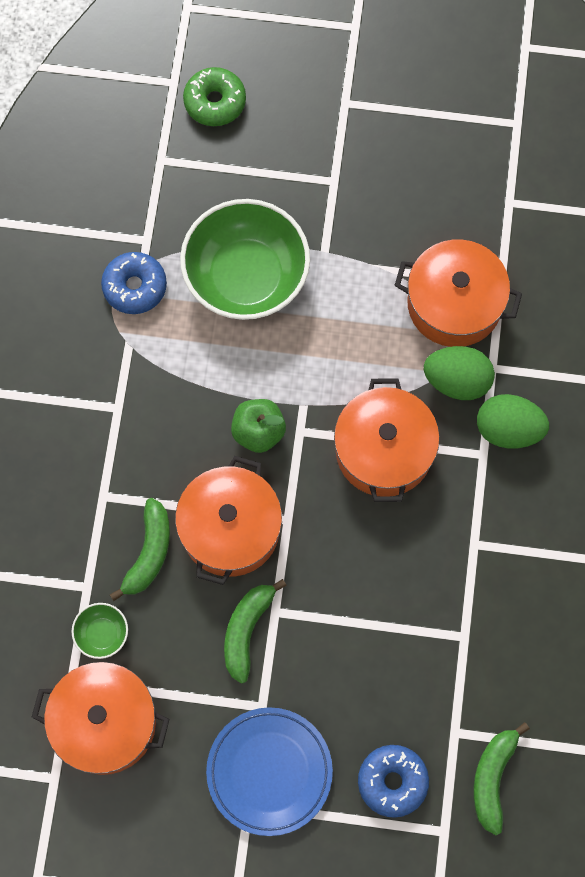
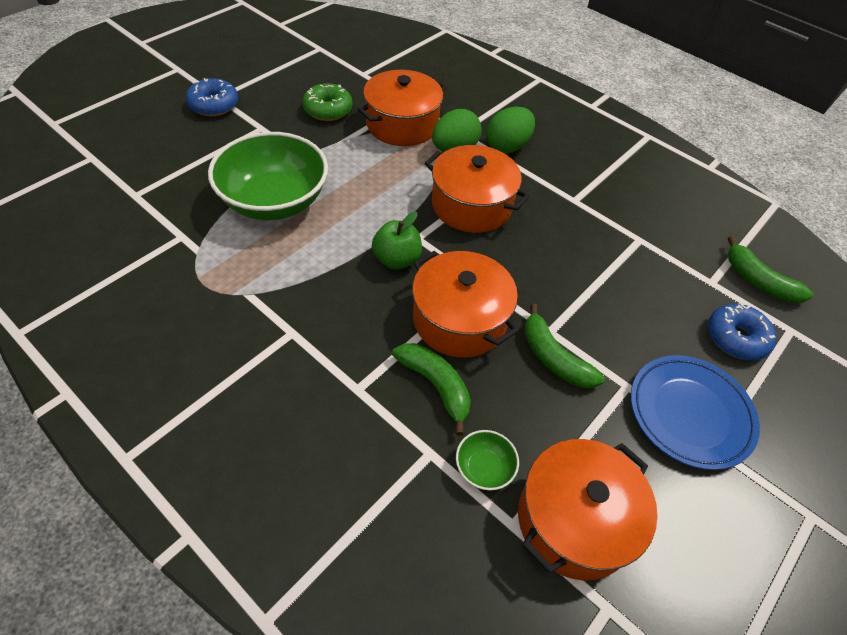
camera: 60 degrees left, 20 degrees down
blue donut [101,252,167,314] -> blue donut moved to [186,78,238,116]
green donut [183,67,246,126] -> green donut moved to [302,83,353,121]

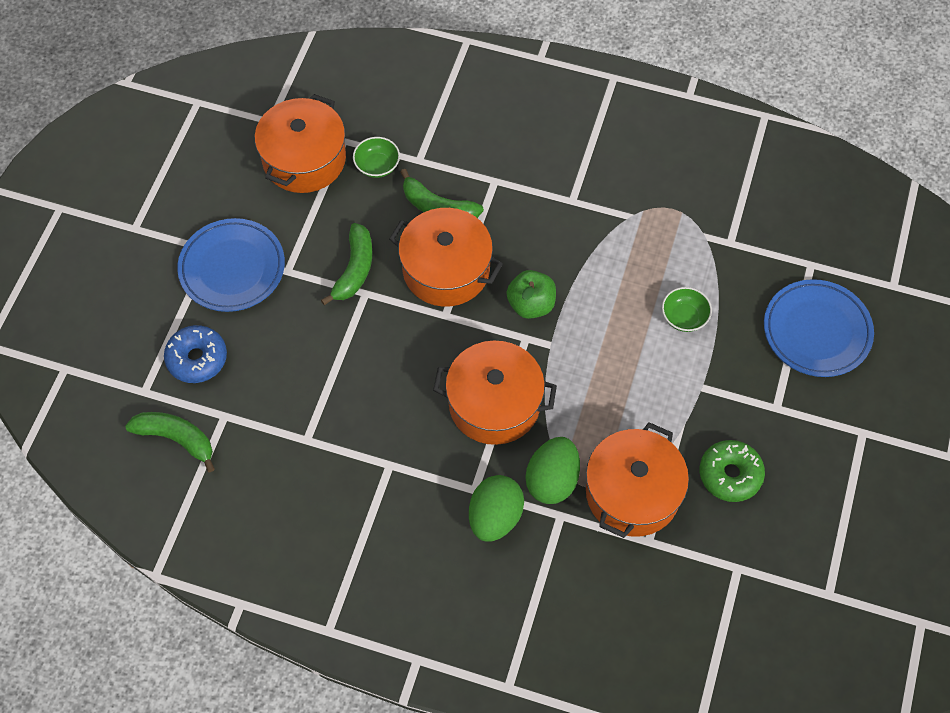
camera: 160 degrees right, 10 degrees up
blue donut [186,78,238,116] -> none
green bowl [208,132,328,220] -> green bowl [662,287,712,332], size x0.41
green banana [524,304,605,388] -> green banana turned 75 degrees clockwise [321,223,373,305]
none -> blue plate [764,279,874,377]

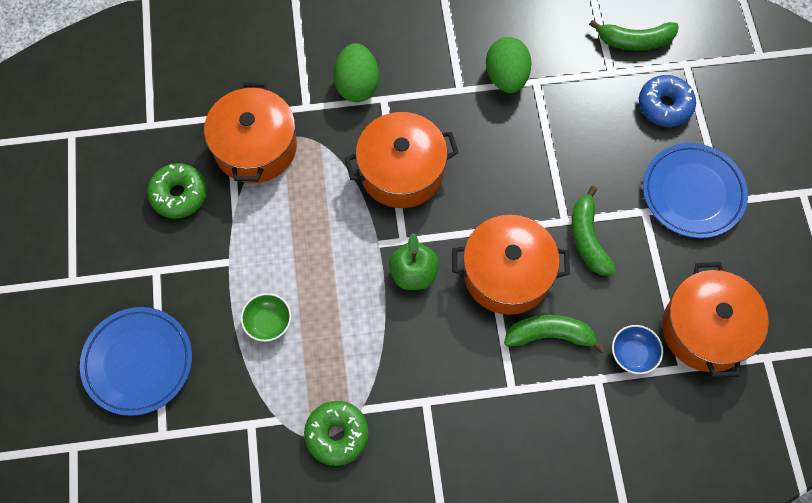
camera: 155 degrees right, 5 degrees up
green bowl [353,137,400,178] -> blue bowl [612,325,663,374]
green egg [525,437,580,504] -> green egg moved to [486,37,532,93]
none -> green donut [304,401,369,466]

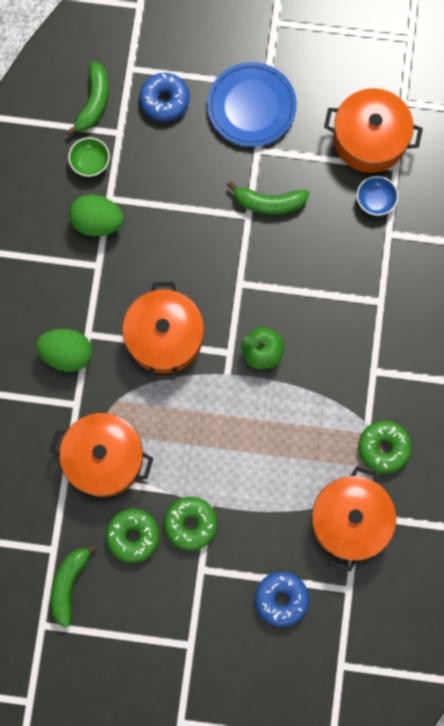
camera: 75 degrees left, 10 degrees up
blue plate [80,307,192,416] -> blue donut [255,572,309,627]
green bowl [241,293,291,342] -> green bowl moved to [68,137,110,177]
orange pot [452,215,570,315] -> orange pot moved to [312,466,396,571]
green banana [504,315,606,354] -> green banana moved to [51,543,98,628]
none -> green donut [164,497,217,551]

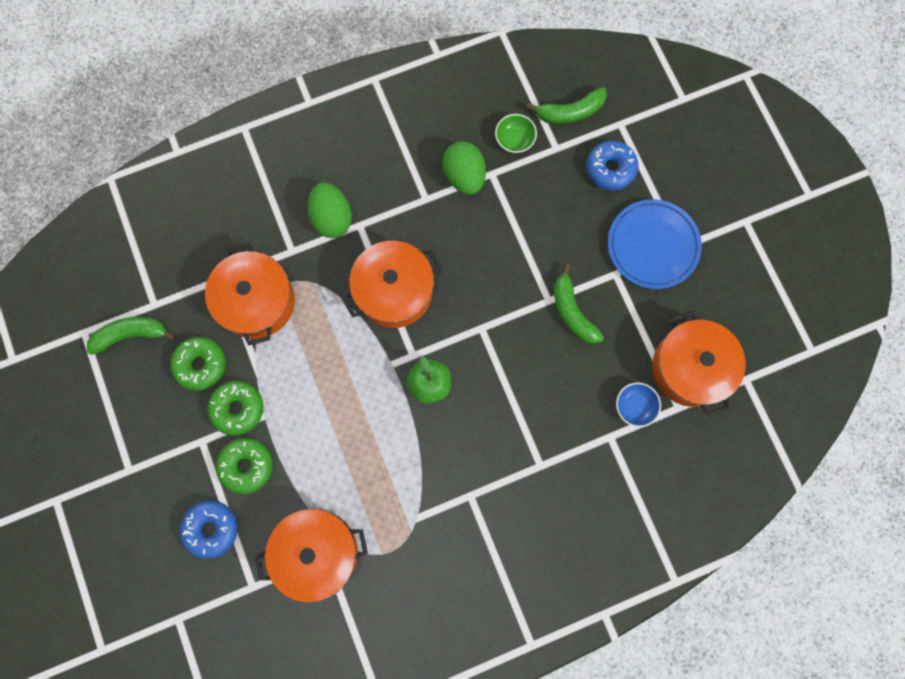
camera: 60 degrees right, 0 degrees up
green donut [358,421,412,474] -> green donut moved to [216,438,273,494]

